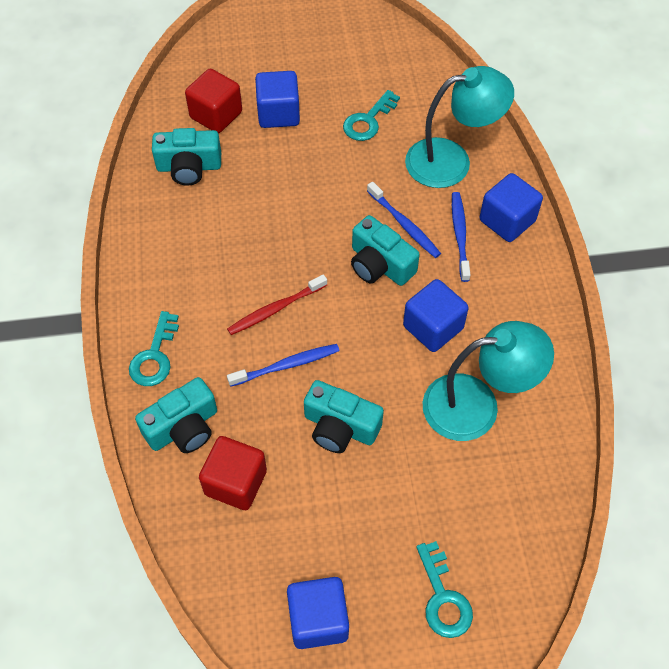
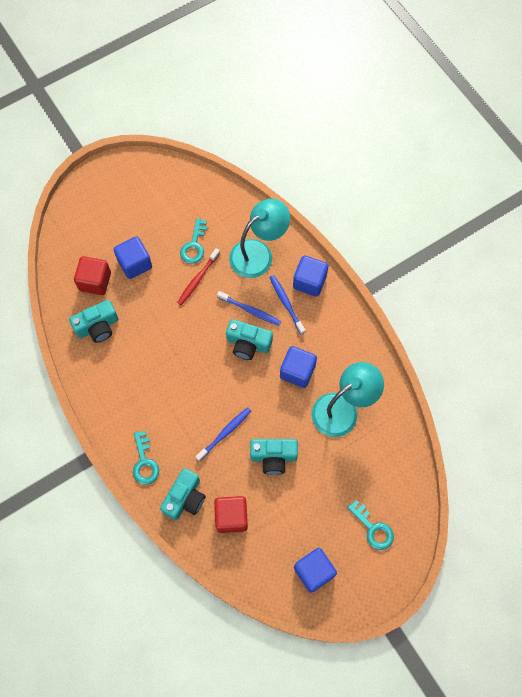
camera: 25 degrees left, 10 degrees up
red toothbrush [227,274,327,335] -> red toothbrush moved to [177,248,220,305]

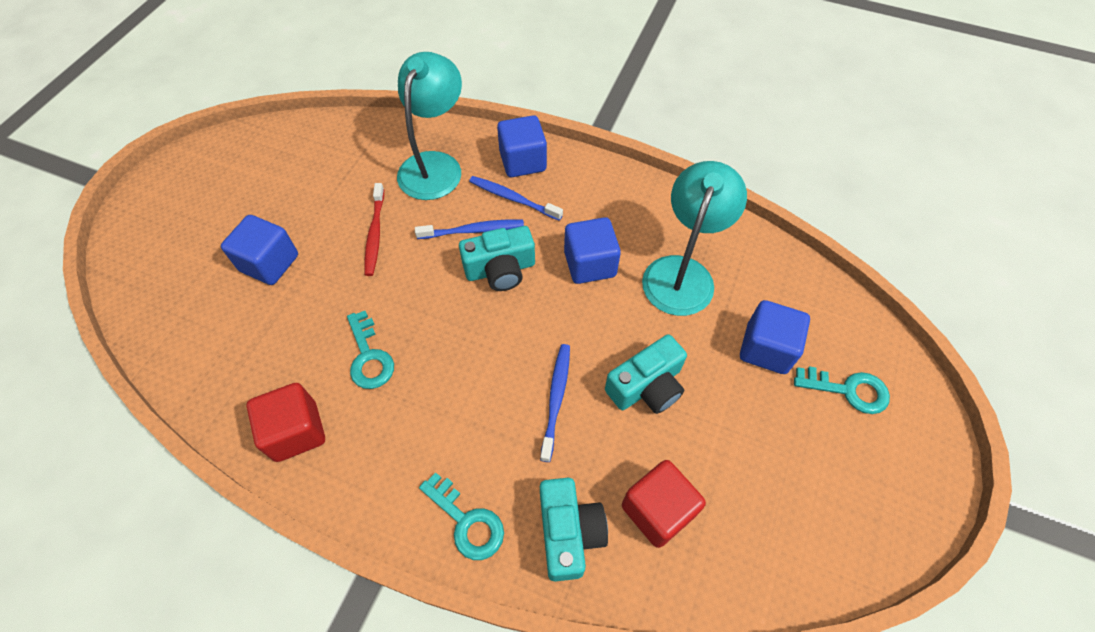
camera: 35 degrees left, 10 degrees down
turquoise camera [69,300,118,343] -> none
red cube [74,256,111,295] -> red cube moved to [246,383,325,462]
turquoise key [180,218,207,264] -> turquoise key moved to [347,311,394,389]
blue cube [294,548,337,593] -> blue cube moved to [740,300,810,374]

